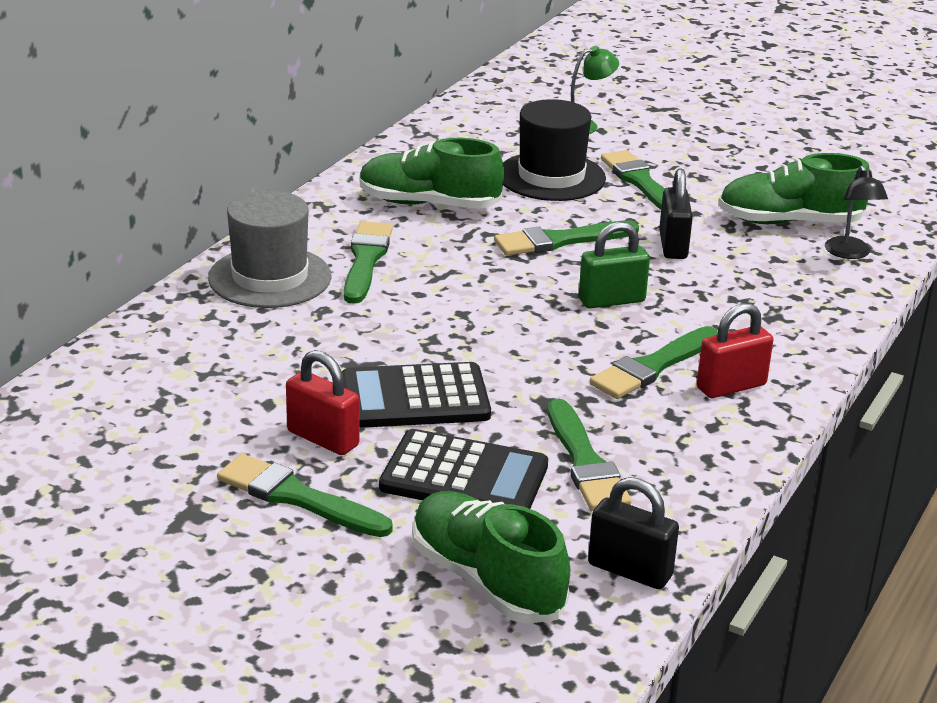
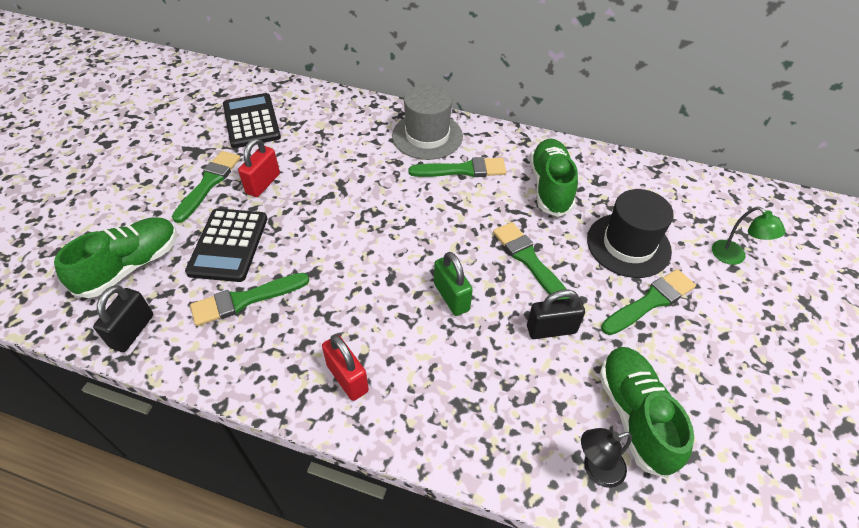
camera: 80 degrees right, 20 degrees up
black calculator [342,362,491,428] -> black calculator moved to [223,93,281,148]
green brush [590,326,718,399] -> none

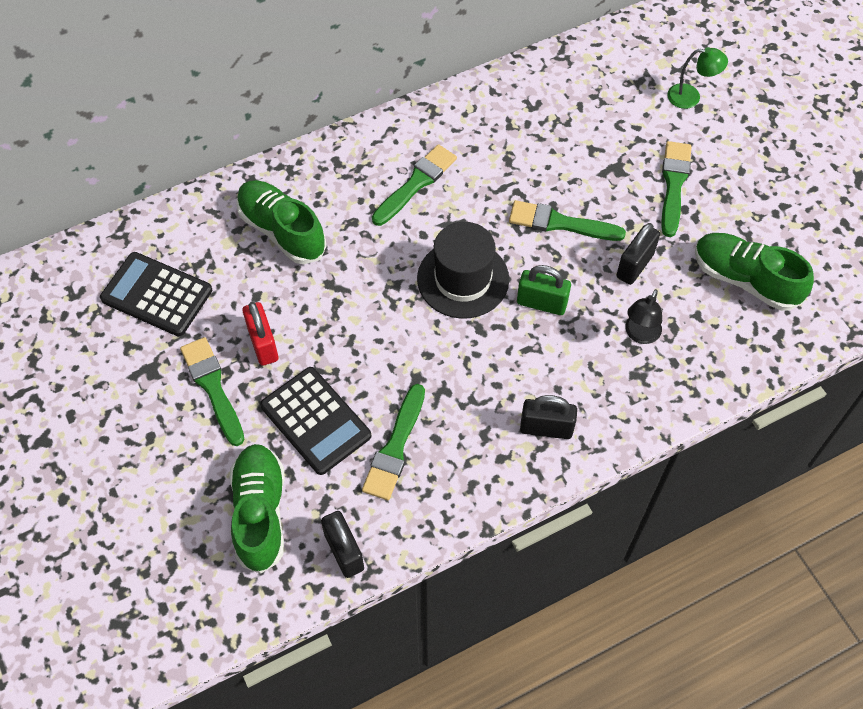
camera: 45 degrees left, 10 degrees up
red padlock [322,335,369,401] -> black padlock [520,395,577,439]
grey hat [392,84,463,160] -> none
green shoe [530,139,578,217] -> green shoe moved to [236,180,327,264]
black lamp [581,428,632,488] -> black lamp moved to [625,289,662,344]
black hat [587,189,674,278] -> black hat moved to [417,222,509,319]

